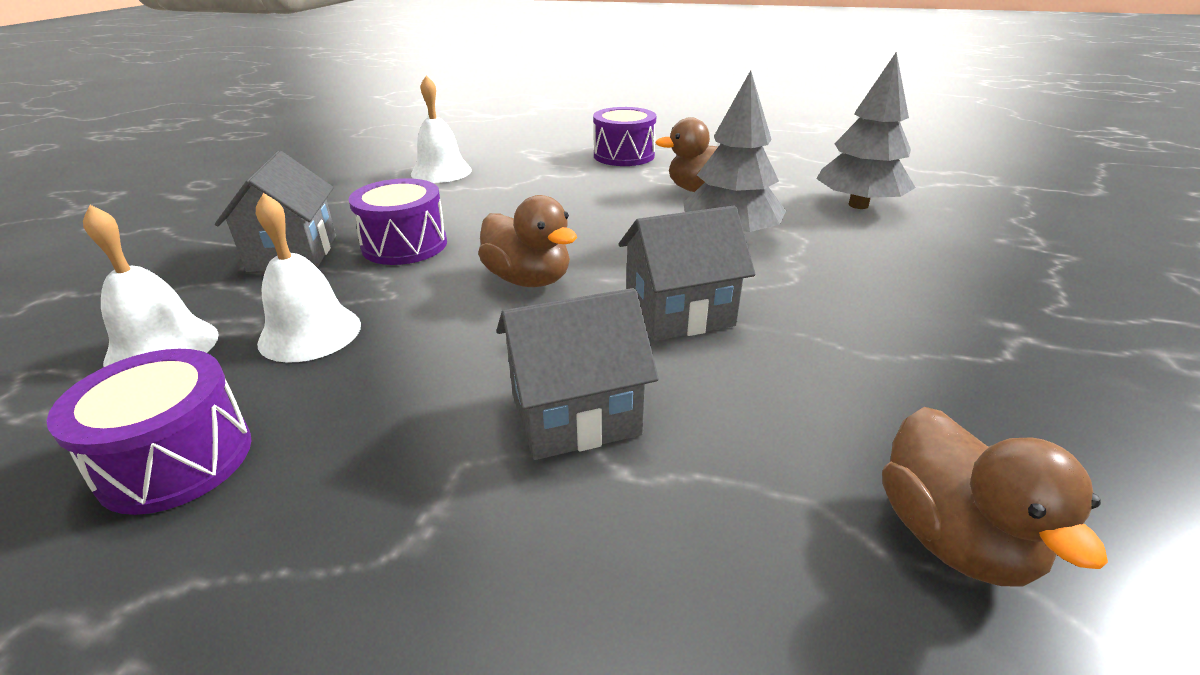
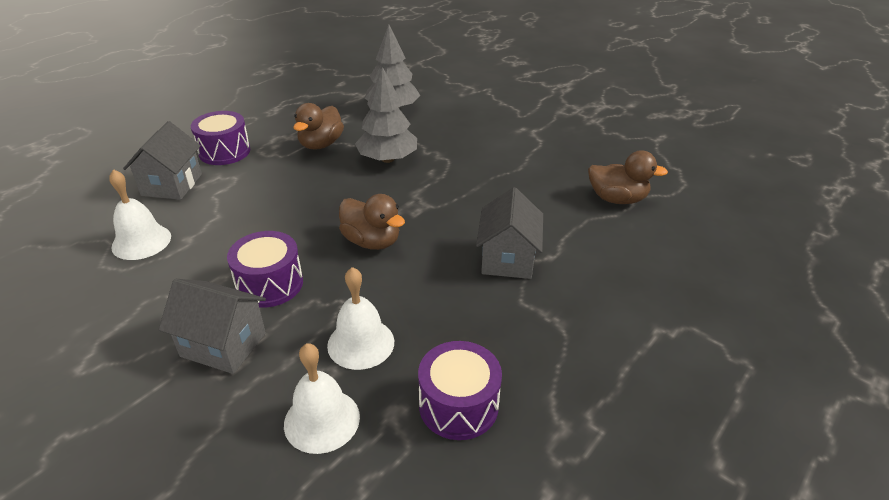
camera: 65 degrees left, 5 degrees up
brown duck [478,195,577,287] -> brown duck turned 60 degrees clockwise [339,194,405,250]
grey house [618,205,756,341] -> grey house moved to [123,121,202,200]

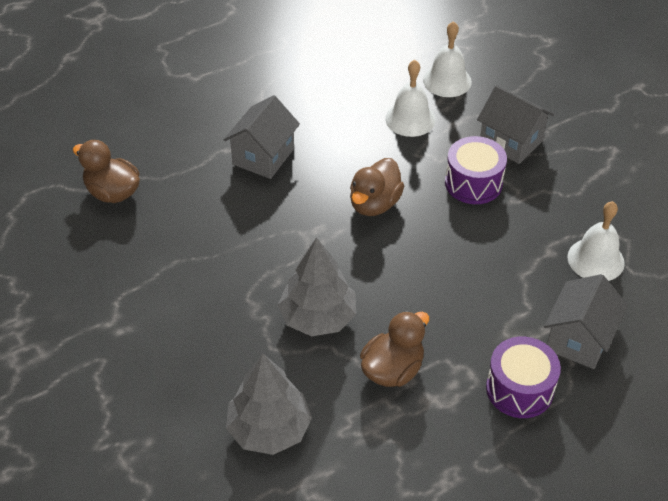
camera: 160 degrees left, 10 degrees up
brown duck [339,194,405,250] -> brown duck turned 120 degrees counterclockwise [350,158,404,216]
purple drum [418,341,502,440] -> none

